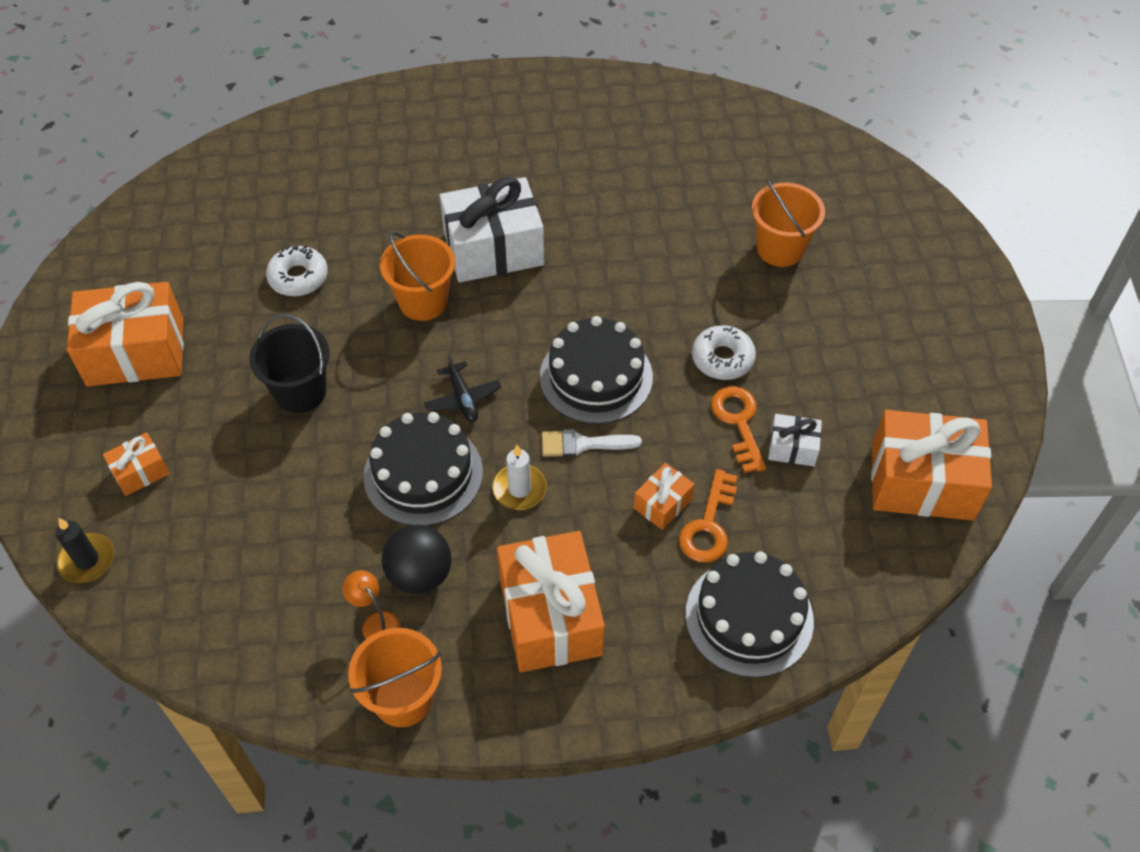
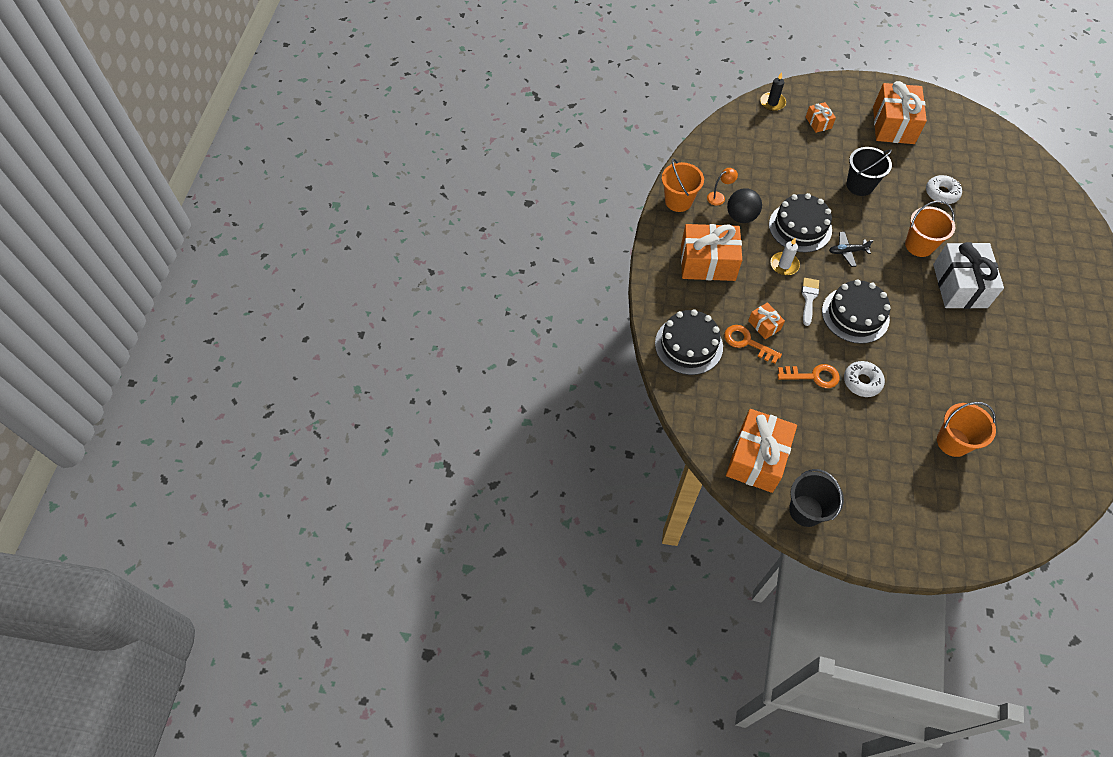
camera: 105 degrees right, 5 degrees up
white gift [768,414,822,466] -> none
none -> black bucket [789,469,844,527]

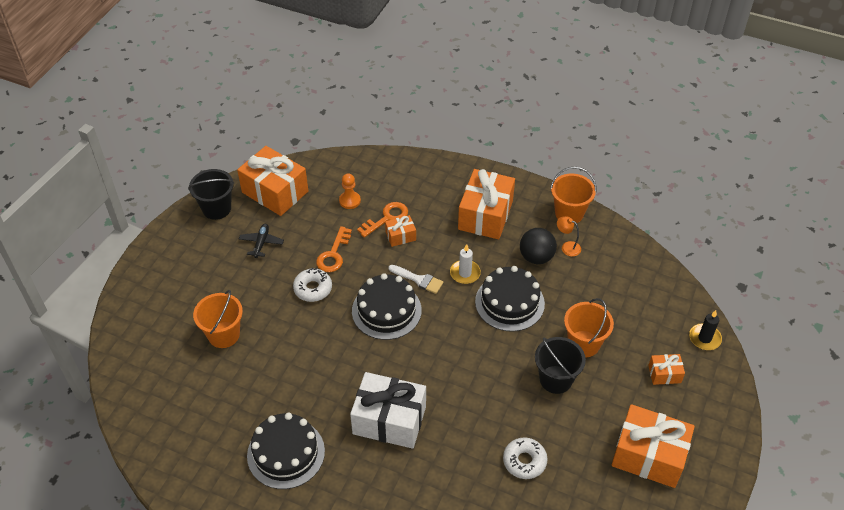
camera: 105 degrees right, 10 degrees down
black cake [655,309,723,375] -> black cake moved to [247,413,325,489]
orange lamp [707,168,738,206] -> orange lamp turned 135 degrees clockwise [557,216,581,257]
black plane [829,232,873,267] -> black plane moved to [239,224,284,258]
orange bucket [905,201,956,257] -> orange bucket moved to [564,298,614,357]
none -> orange pawn [339,173,361,209]

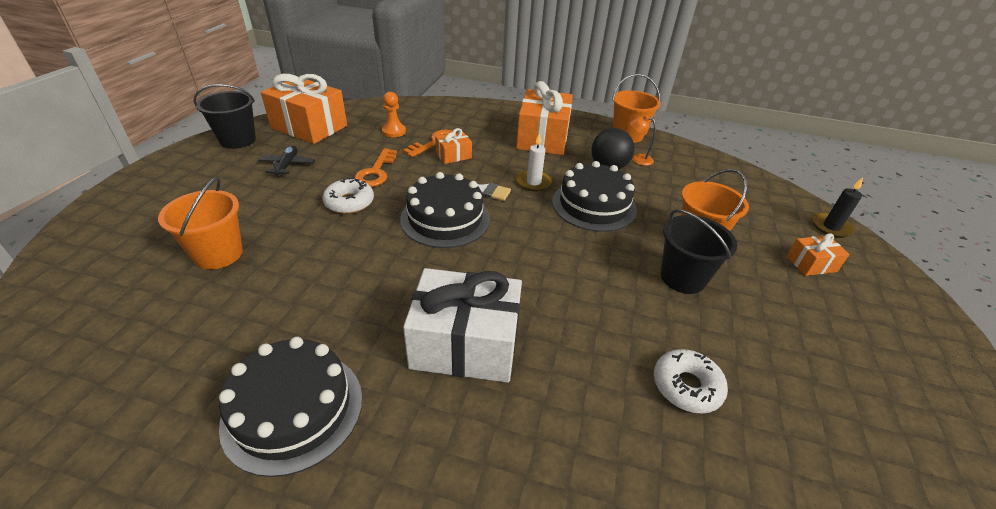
camera: 10 degrees left, 10 degrees down
orange gift [612,404,695,488] -> none

